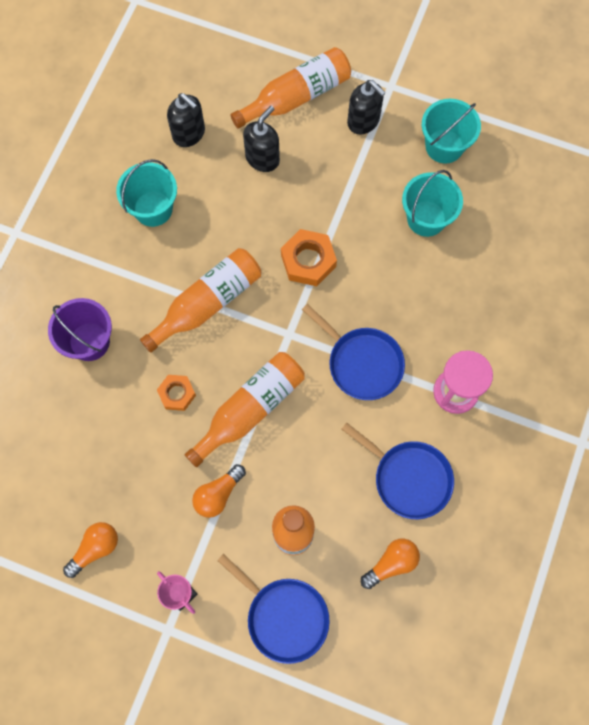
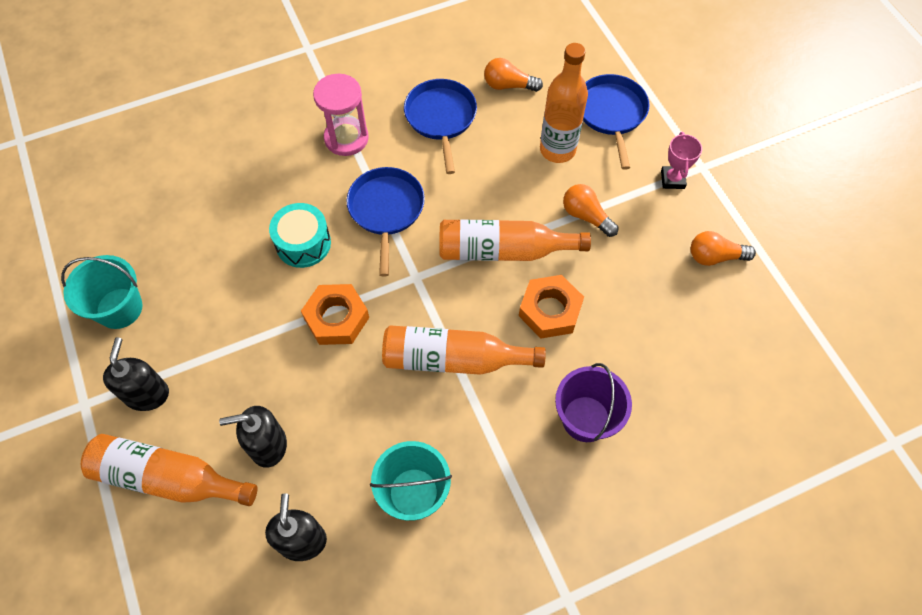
camera: 135 degrees left, 10 degrees down
orange nut [157,375,196,411] -> orange nut [519,275,584,339], size x1.56
orange light bulb [192,464,246,518] -> orange light bulb turned 135 degrees counterclockwise [563,184,619,237]
turquoise bucket [402,170,463,237] -> none
none -> turquoise drum [269,203,331,268]

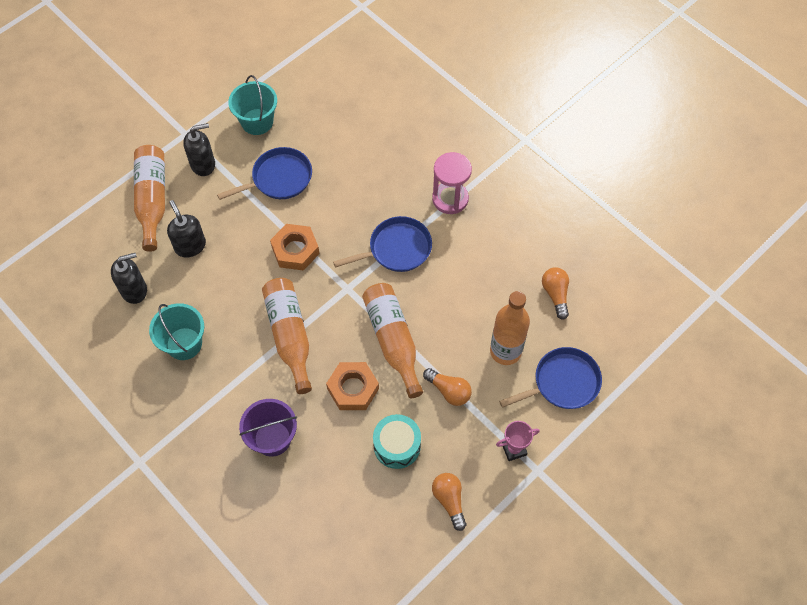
camera: 70 degrees right, 0 degrees up
turquoise drum [269,203,331,268] -> turquoise drum moved to [373,414,421,469]
blue pan [404,79,477,174] -> blue pan moved to [217,147,312,200]
orange light bulb [563,184,619,237] -> orange light bulb turned 105 degrees clockwise [423,368,472,406]

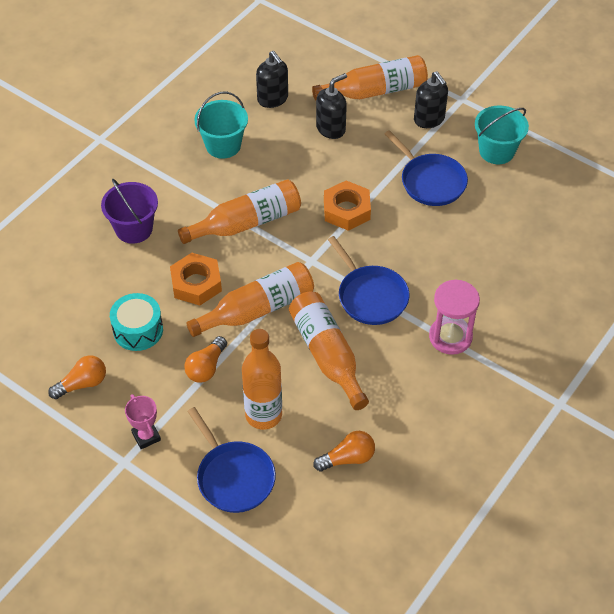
camera: 80 degrees right, 10 degrees down
none -> orange bottle [289,292,369,410]

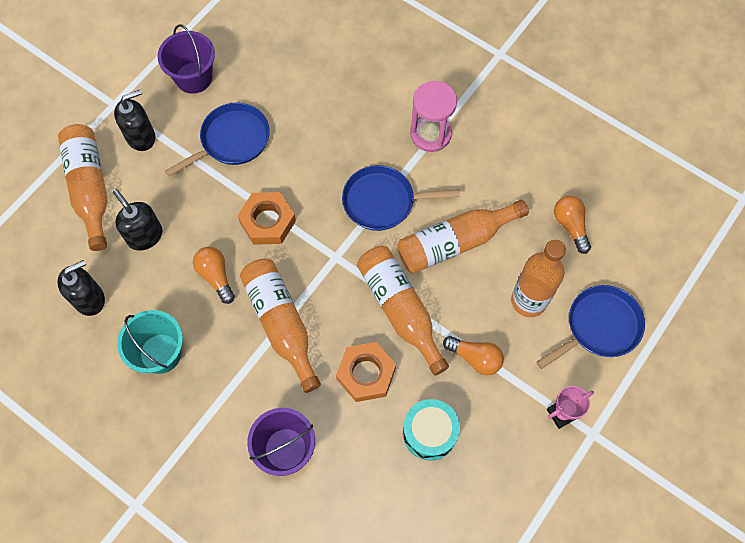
camera: 90 degrees left, 15 degrees up
orange light bulb [48,355,106,399] -> orange light bulb moved to [193,247,235,304]
blue pan [328,236,409,325] -> blue pan turned 150 degrees counterclockwise [342,165,460,231]
turquoise bucket [475,105,529,164] -> purple bucket [158,24,215,94]

